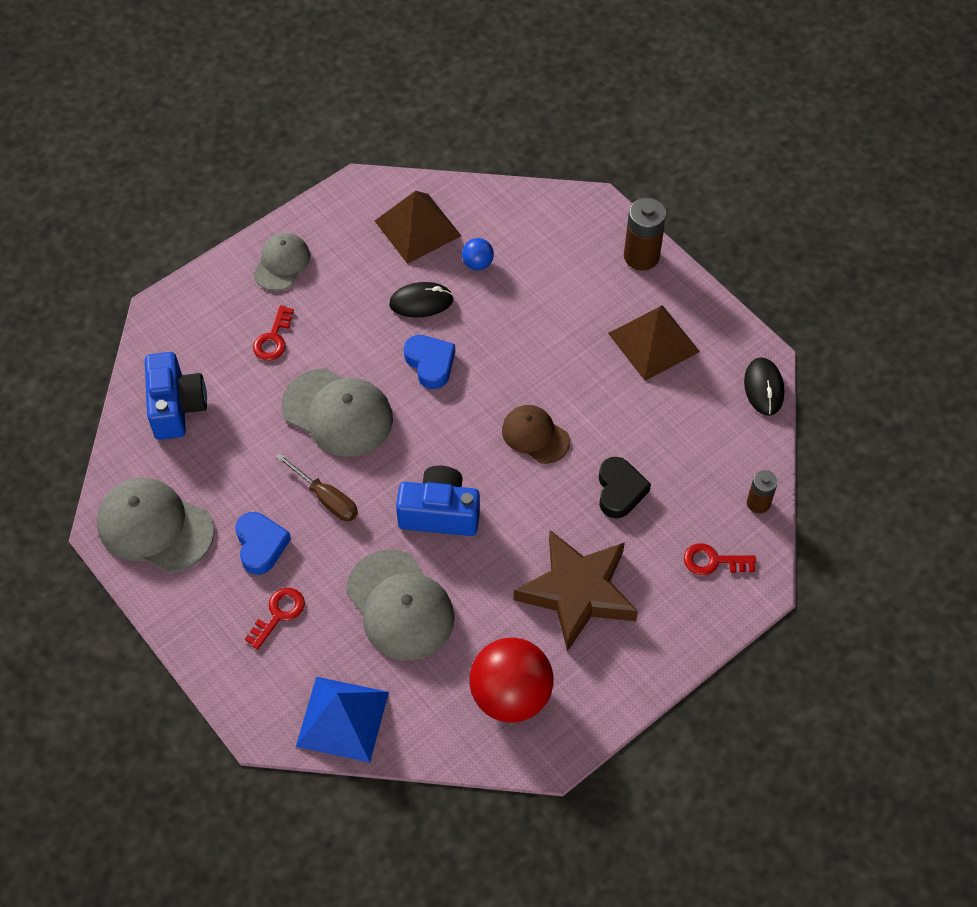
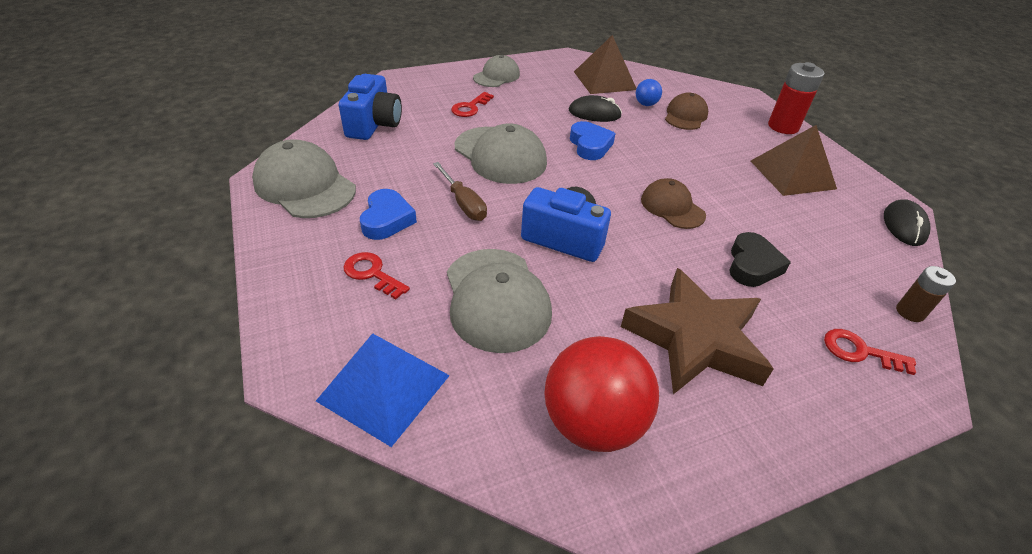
camera: 15 degrees right, 15 degrees down
red key [245,588,305,650] -> red key turned 105 degrees counterclockwise [343,252,410,299]
brown battery [624,198,666,271] -> red battery [768,62,825,134]
none -> brown cap [665,92,708,130]

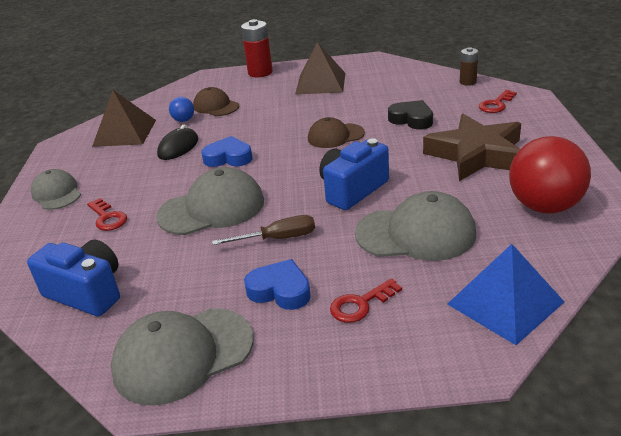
camera: 65 degrees left, 10 degrees down
black mouse [884,199,930,246] -> none

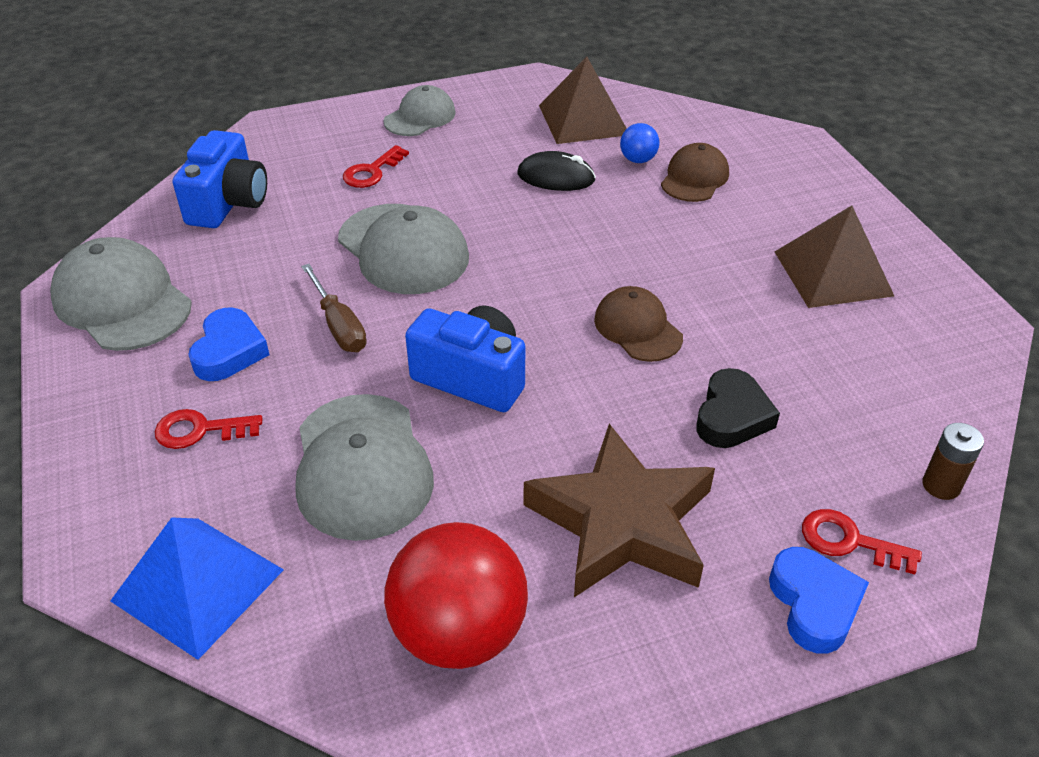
camera: 70 degrees right, 10 degrees up
blue heart [201,136,252,167] -> blue heart moved to [769,547,869,654]
red battery [241,19,273,77] -> none
red key [330,278,402,323] -> red key turned 45 degrees counterclockwise [155,409,262,449]

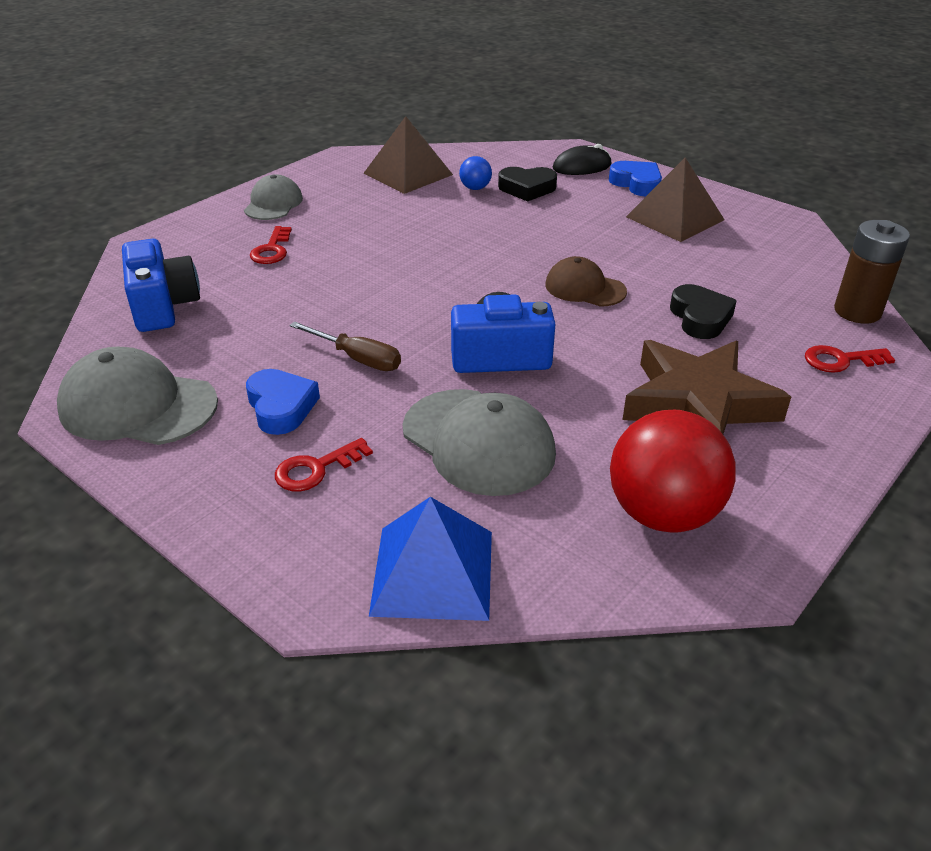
camera: 30 degrees left, 5 degrees down
grey cap [338,204,469,294] -> none
black mouse [517,151,596,191] -> black mouse moved to [553,144,612,175]
brown cap [661,143,729,202] -> black heart [498,167,557,201]
blue heart [769,547,869,654] -> blue heart moved to [609,161,662,197]
brown battery [922,423,984,500] -> brown battery [834,220,910,324], size x1.65

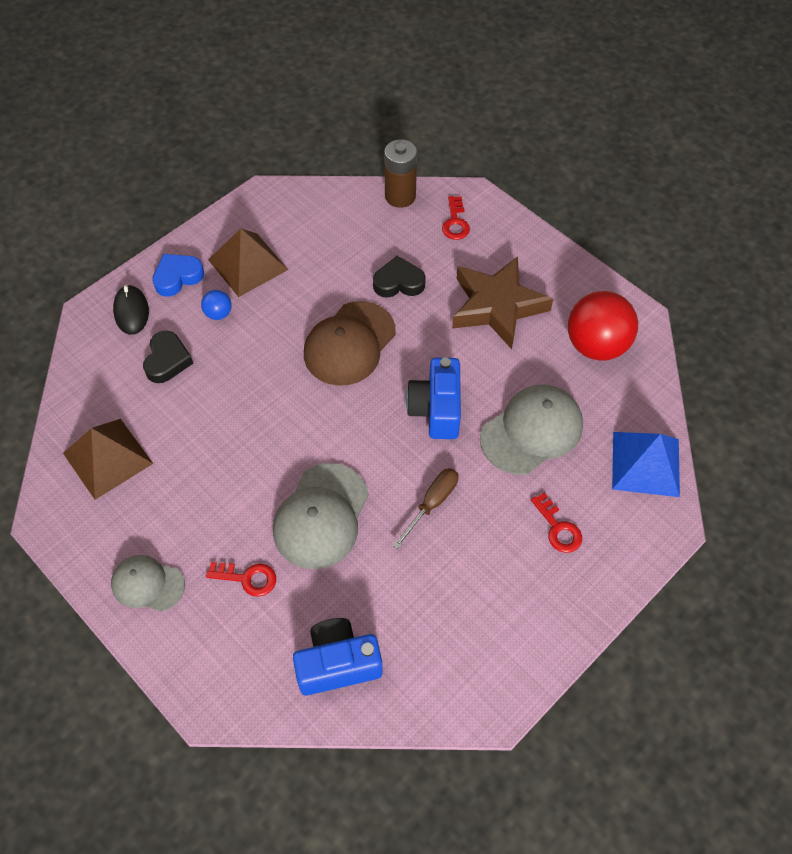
camera: 85 degrees left, 20 degrees up
grey cap [57,347,218,445] -> grey cap moved to [273,463,369,569]
blue heart [246,369,320,435] -> none
blue ball [459,156,492,190] -> blue ball moved to [201,290,232,320]
brown cap [545,256,627,307] -> brown cap [304,301,396,386], size x1.62

